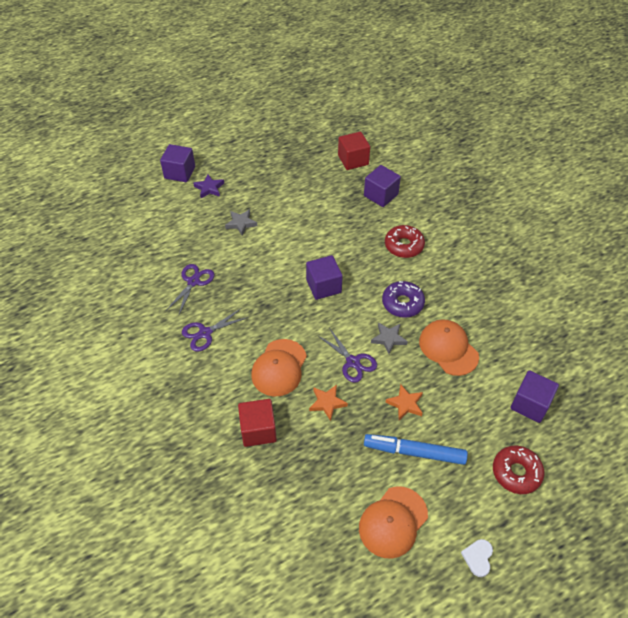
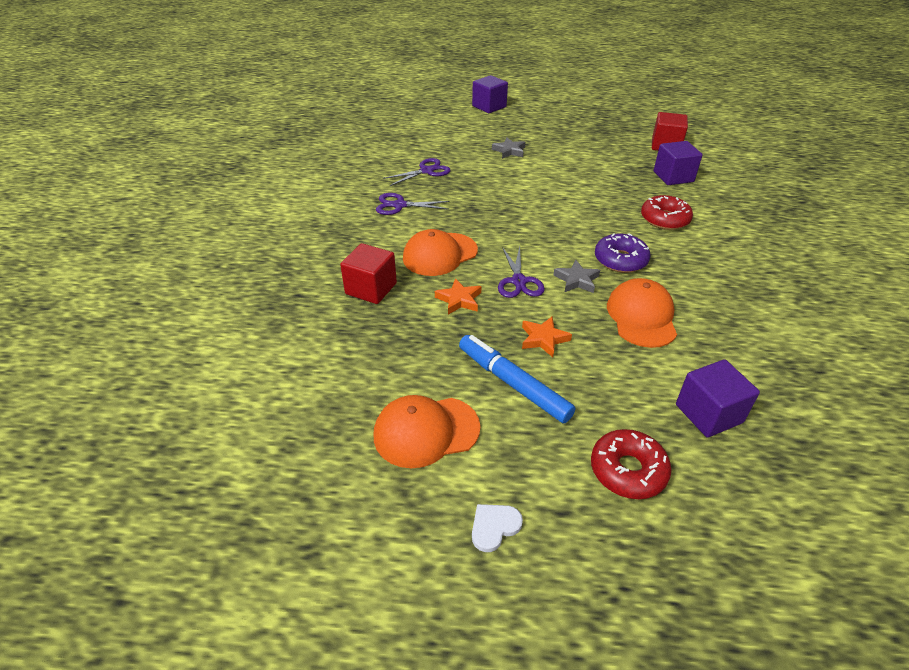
camera: 35 degrees right, 10 degrees down
purple star [193,174,224,198] -> none
purple cube [306,255,343,300] -> none

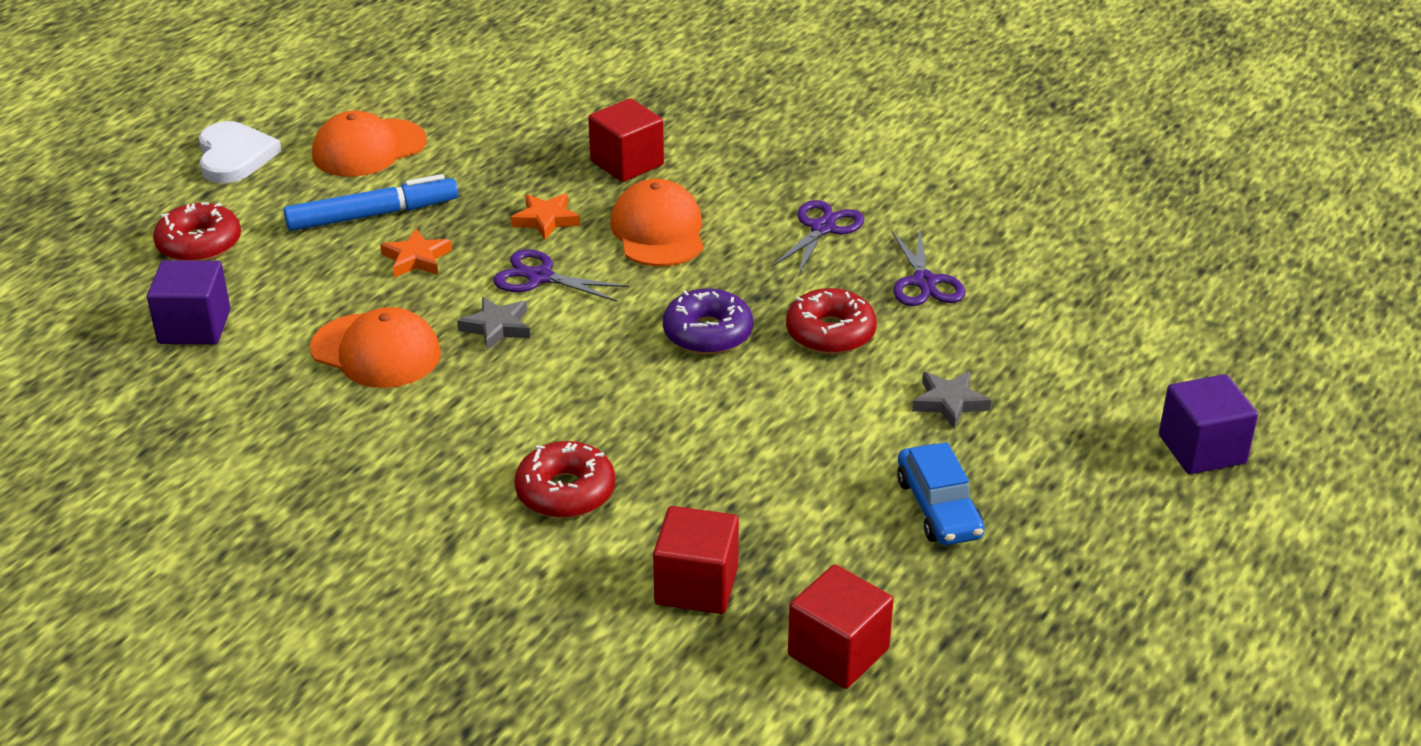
camera: 115 degrees right, 5 degrees down
orange cap [374,395,480,468] -> orange cap turned 135 degrees counterclockwise [312,111,427,177]
white heart [472,504,523,552] -> white heart [199,121,282,183], size x1.78
purple donut [595,233,650,273] -> purple donut moved to [663,289,753,354]
purple cube [654,141,703,185] -> red cube [653,506,739,614]
none -> red donut [786,288,877,354]
none -> blue car [897,442,985,545]

